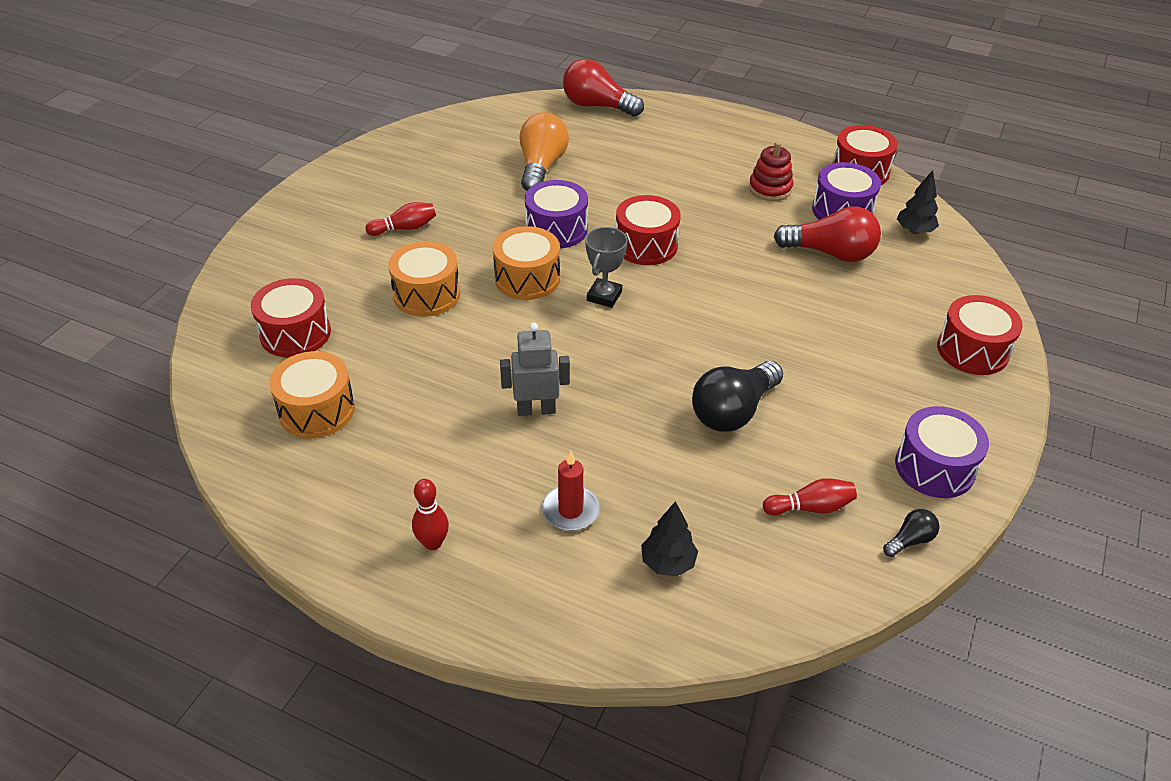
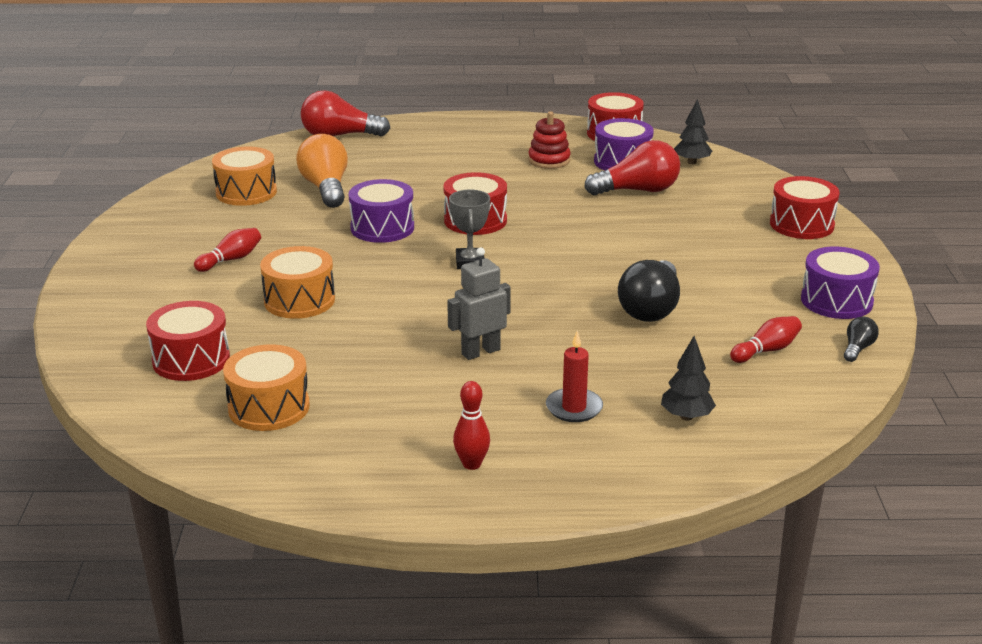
camera: 25 degrees left, 15 degrees down
orange drum [493,226,560,300] -> orange drum moved to [212,147,277,206]

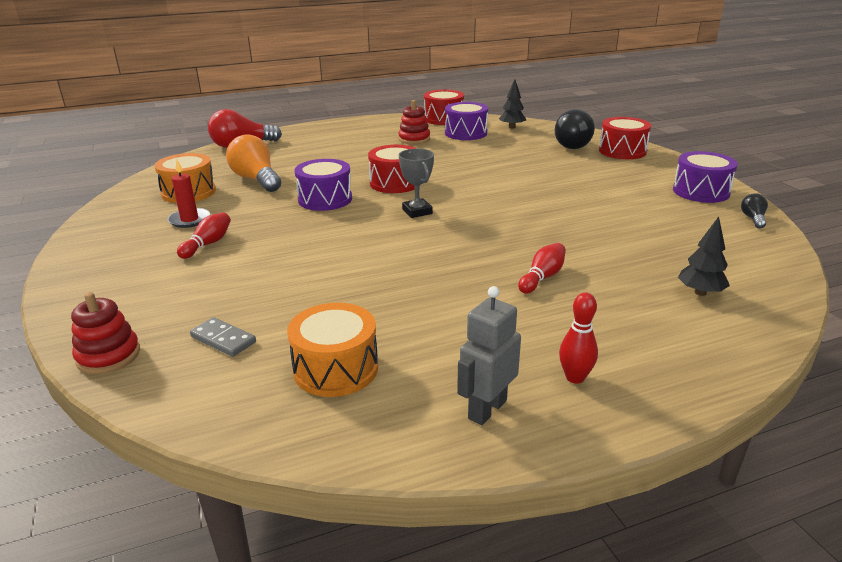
camera: 20 degrees left, 0 degrees up
red drum [146,301,230,381] -> grey domino [190,317,256,357]
orange drum [260,246,335,319] -> none
grey robot [447,248,511,360] -> grey robot moved to [457,286,521,425]
red candle [546,331,603,422] -> red candle moved to [168,160,210,228]
red light bulb [584,140,680,196] -> none
black light bulb [618,260,680,322] -> black light bulb moved to [555,109,595,149]
red bowling pin [730,316,802,363] -> red bowling pin moved to [518,243,566,294]
none -> red stacking toy [71,292,140,374]

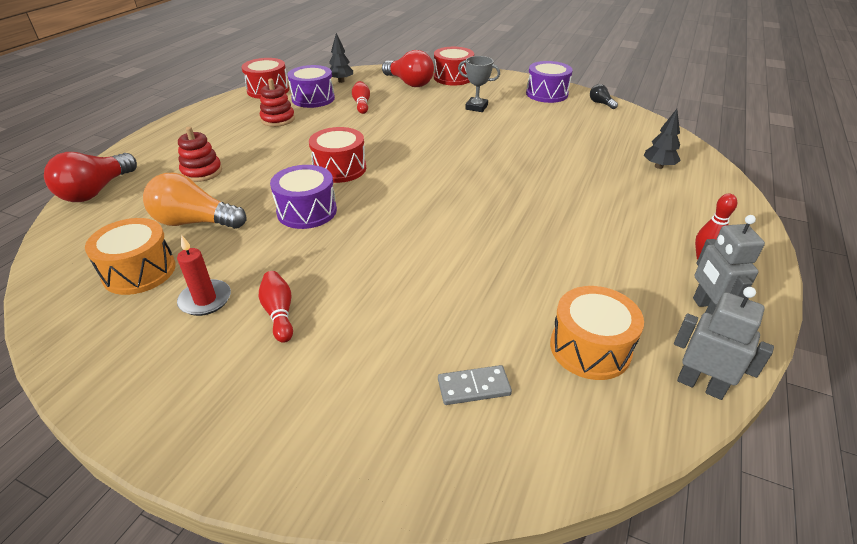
camera: 45 degrees left, 10 degrees up
red stacking toy [71,292,140,374] -> red stacking toy moved to [178,127,222,182]
grey trophy [399,149,434,218] -> grey trophy moved to [458,56,500,112]
red bowling pin [518,243,566,294] -> red bowling pin moved to [352,81,370,114]
black light bulb [555,109,595,149] -> red light bulb [382,50,434,87]
none -> grey robot [674,287,774,400]

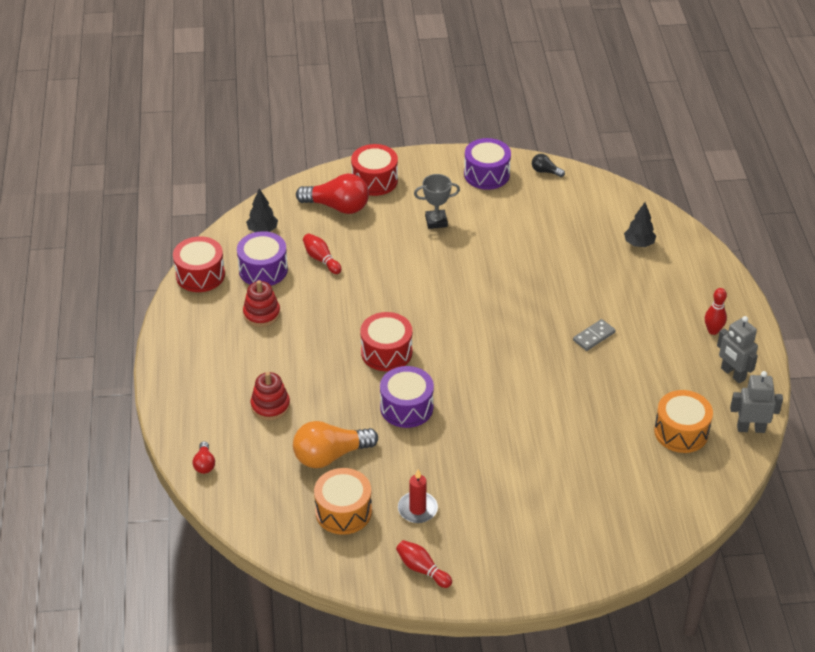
camera: 30 degrees left, 5 degrees up
red light bulb [44,152,137,202] -> red light bulb [193,441,215,474], size x0.48
red bowling pin [259,271,293,343] -> red bowling pin moved to [396,540,452,588]
grey domino [438,365,512,405] -> grey domino moved to [573,319,615,351]

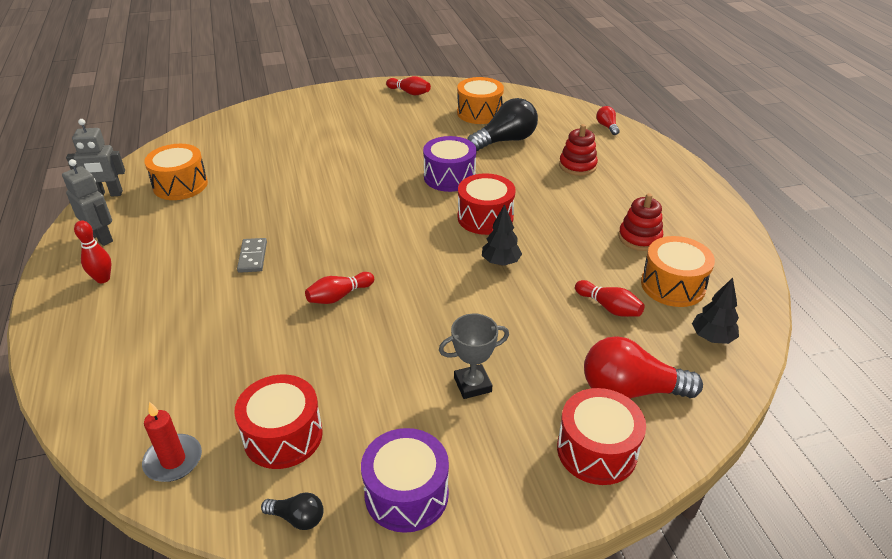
camera: 170 degrees right, 5 degrees down
red drum [173,236,225,292] -> red drum moved to [234,375,323,469]
purple drum [237,231,288,286] -> orange drum [641,236,715,307]
orange light bulb [293,421,378,468] -> black light bulb [467,98,538,151]
red candle [398,470,438,523] -> red candle moved to [142,402,202,482]
grey domino [573,319,615,351] -> grey domino turned 45 degrees counterclockwise [237,238,267,273]
black tree [624,202,656,247] -> black tree moved to [482,204,522,266]
none -> red bowling pin [305,272,374,304]

